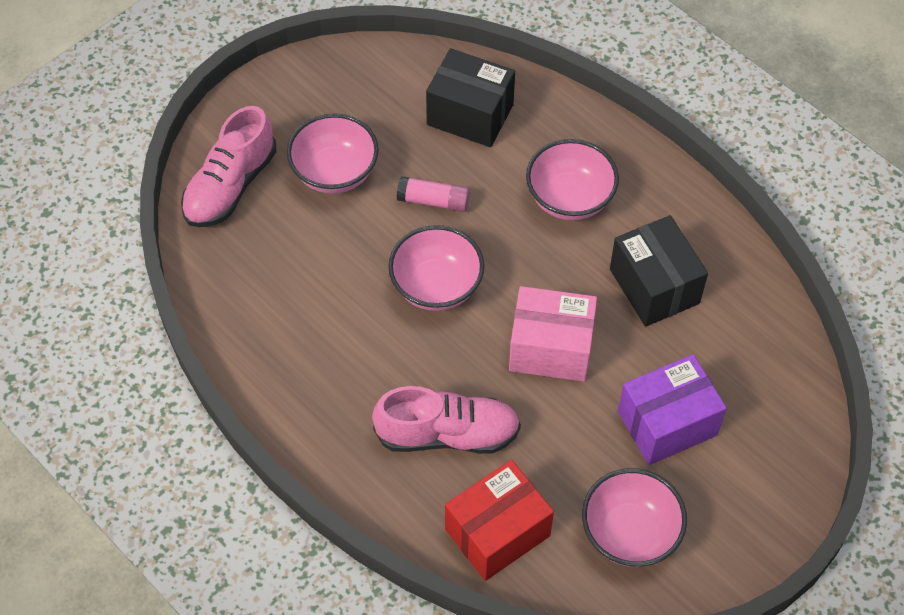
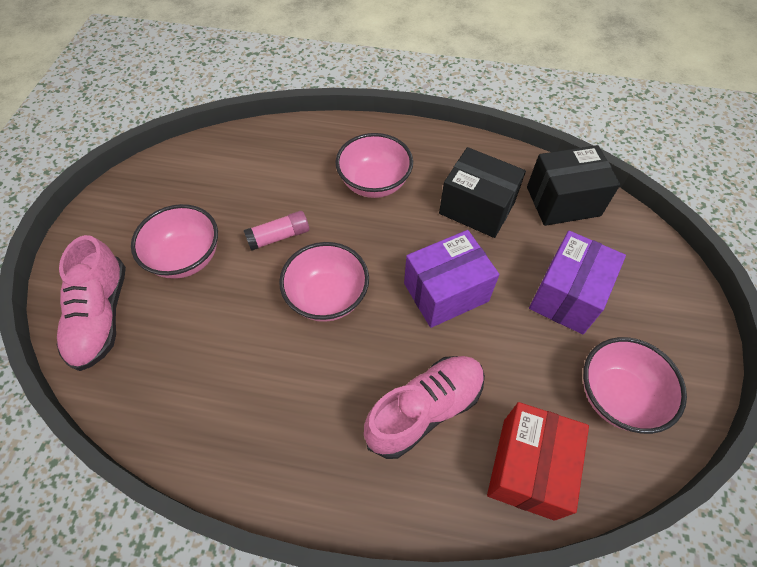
camera: 35 degrees left, 0 degrees up
black box [426,48,515,147] -> black box moved to [527,145,620,226]
pink box [509,286,597,382] -> purple box [404,230,499,328]

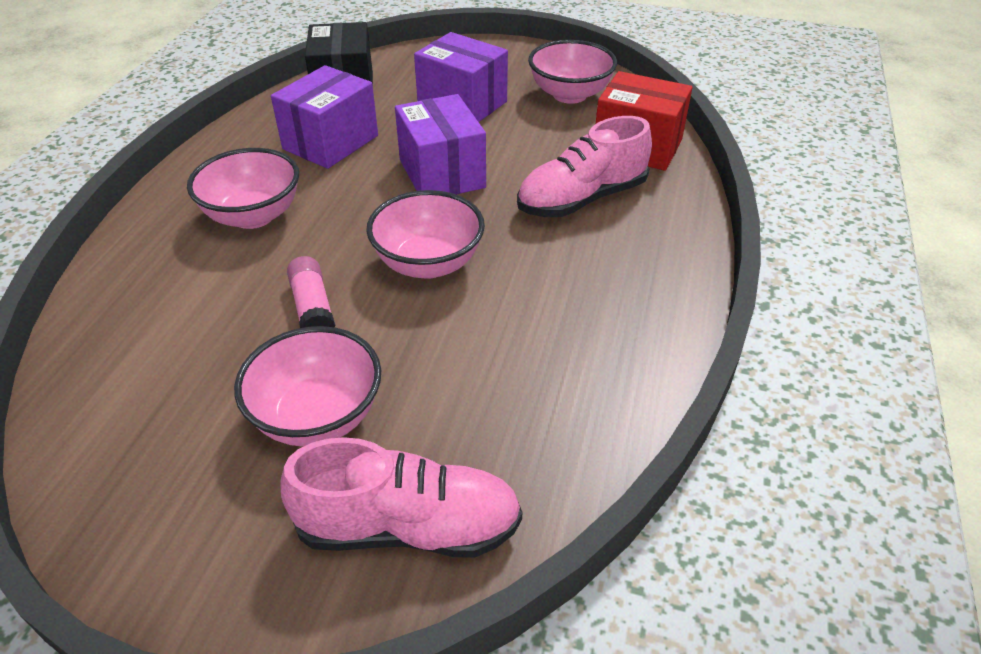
camera: 85 degrees left, 15 degrees down
pink shoe [364,356,485,459] -> pink shoe turned 90 degrees counterclockwise [517,116,652,217]
black box [439,147,526,238] -> purple box [271,65,378,169]

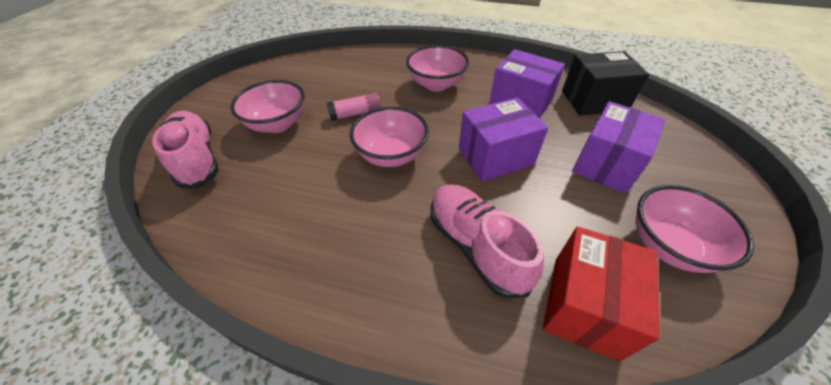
camera: 90 degrees right, 5 degrees up
pink shoe [280,437,523,558] -> pink shoe turned 150 degrees clockwise [152,111,219,189]

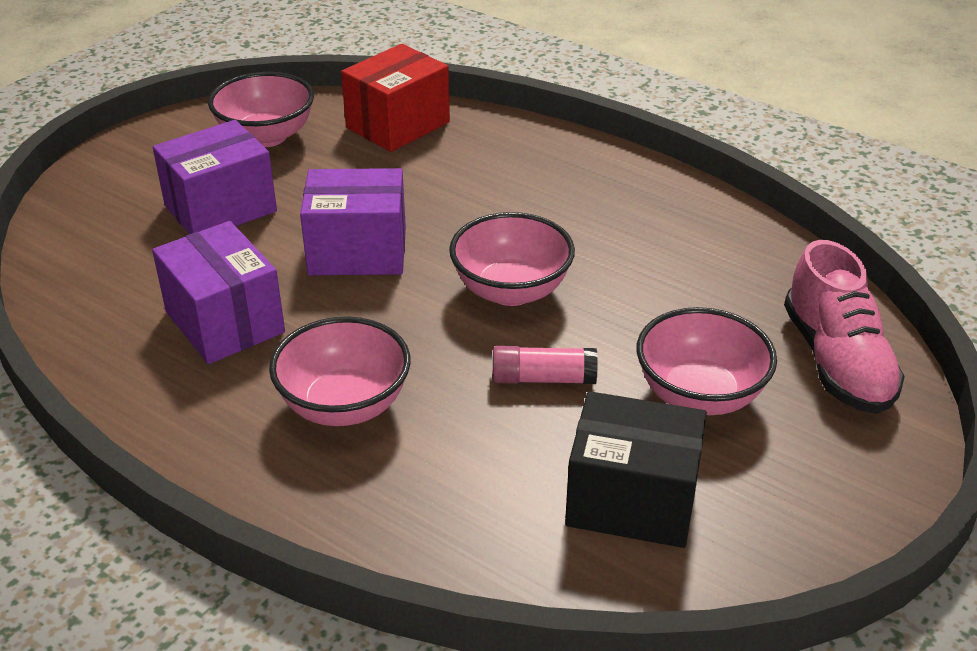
camera: 160 degrees left, 10 degrees down
pink shoe [431,185,544,299] -> none
black box [562,51,649,115] -> black box moved to [565,391,707,548]

